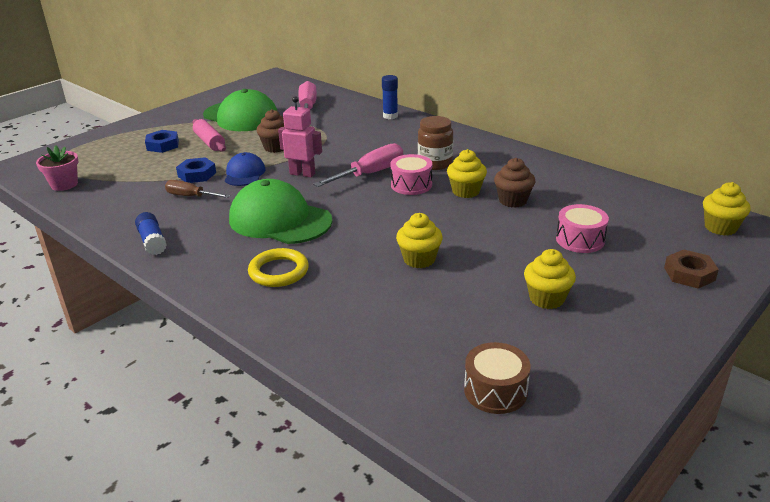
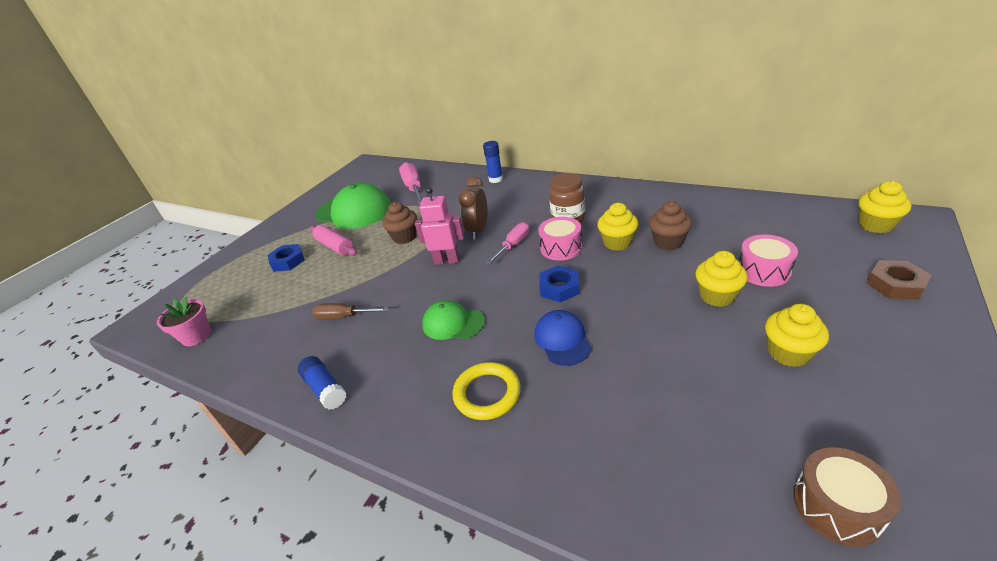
camera: 10 degrees left, 5 degrees up
blue nut [176,157,216,183] -> blue nut moved to [539,265,579,302]
blue cap [225,152,265,186] -> blue cap moved to [534,310,592,366]
green cap [229,179,333,244] -> green cap [422,300,485,340], size x0.55
pink screwdriver [313,143,403,187] -> pink screwdriver [487,222,530,264], size x0.64
yellow cupcake [396,213,443,268] -> yellow cupcake moved to [695,251,748,307]
none -> brown clock [459,177,488,239]

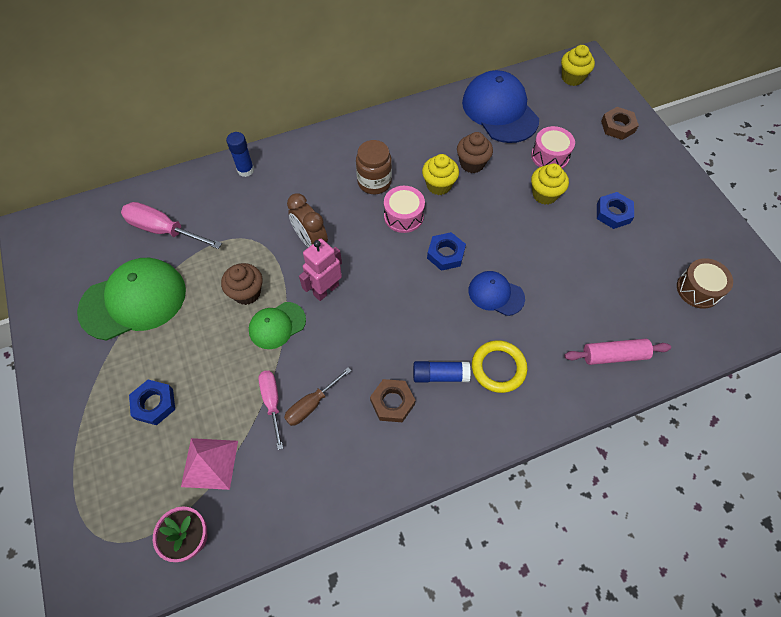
camera: 55 degrees left, 25 degrees up
blue glue stick [298,356,346,410] -> blue glue stick moved to [413,361,471,383]
pink rolling pin [310,225,358,256] -> pink rolling pin moved to [564,339,671,365]
green cap [422,300,485,340] -> green cap moved to [249,302,306,349]
pink screwdriver [487,222,530,264] -> pink screwdriver moved to [258,371,283,450]
yellow cupcake [765,304,829,367] -> blue nut [597,192,634,229]
none -> pink pyramid [181,438,238,490]
none -> brown nut [370,379,416,422]
none -> blue cap [462,70,539,143]

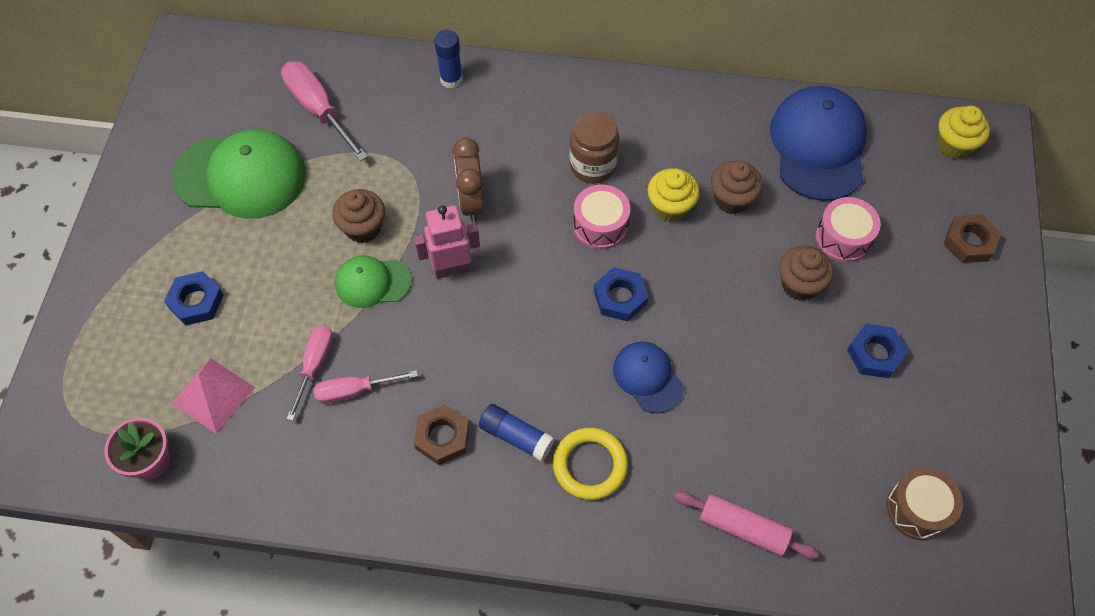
camera: 30 degrees right, 0 degrees up
brown screwdriver [284,367,352,426] -> pink screwdriver [314,370,418,404]
yellow cupcake [531,163,569,204] -> brown cupcake [779,246,834,301]

